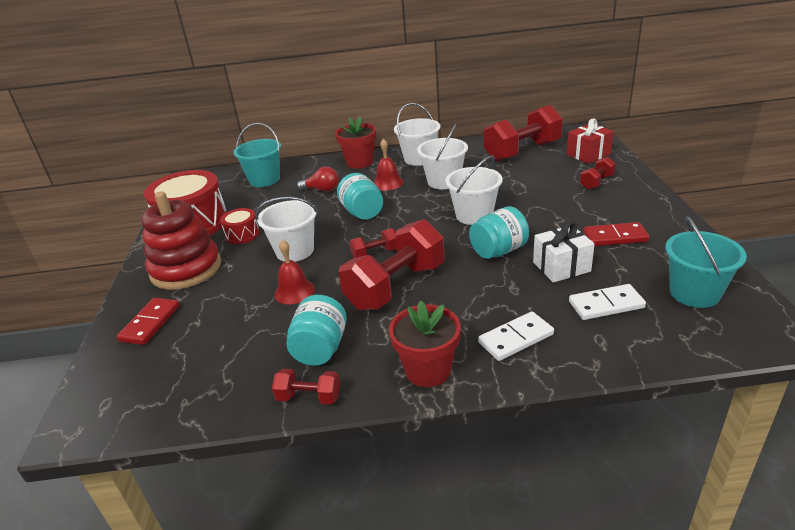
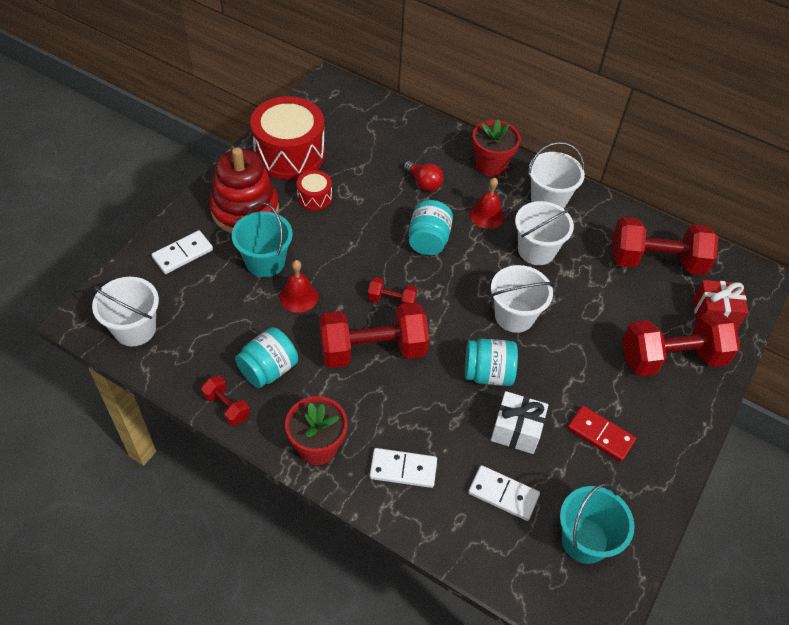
camera: 30 degrees right, 20 degrees up
red domino [117,298,180,345] -> white domino [151,230,213,274]
turquoise bucket [233,123,281,187] -> turquoise bucket moved to [232,202,293,277]
white bucket [255,197,318,262] -> white bucket moved to [92,277,159,346]
red dumbbell [580,157,616,190] -> red dumbbell [622,312,740,376], size x2.11

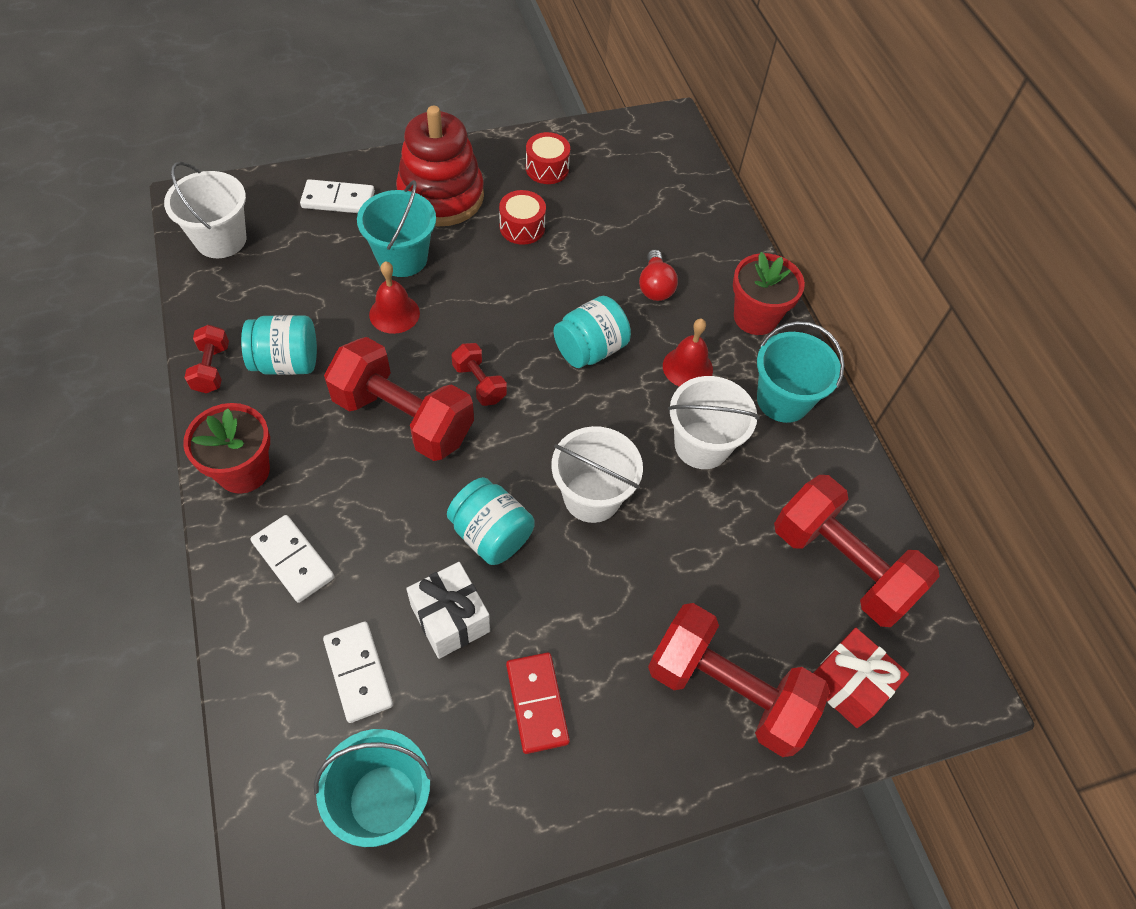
camera: 40 degrees right, 5 degrees up
red drum [250,96,325,179] -> red drum [526,132,570,184], size x0.47
white bucket [528,142,585,209] -> turquoise bucket [757,321,844,423]

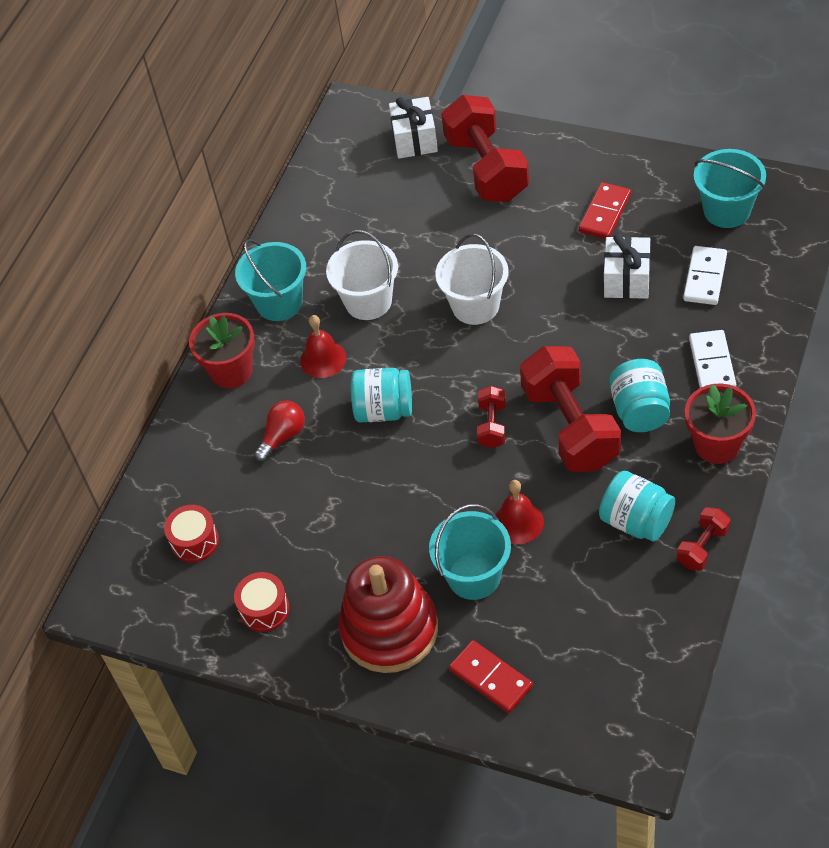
camera: 130 degrees left, 5 degrees down
white bucket [164,162,246,258] -> none
white domino [300,179,375,213] -> red domino [449,640,533,713]
turquoise jar [447,477,535,565] -> turquoise jar moved to [609,359,670,432]
red drum [499,190,546,245] -> red drum moved to [164,505,219,562]
red dumbbell [774,475,940,627] -> none
red gift [814,628,909,728] -> white gift [389,97,438,159]

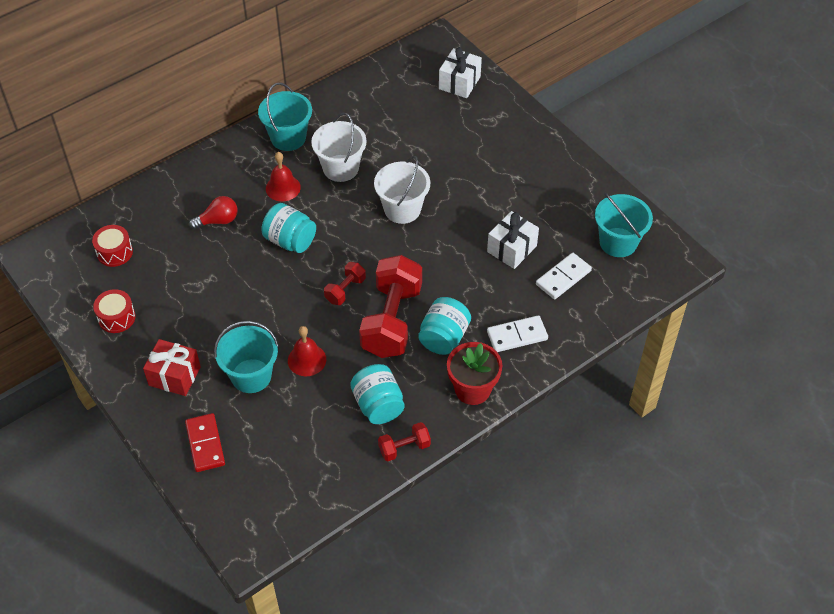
camera: 25 degrees right, 0 degrees up
red flower pot [189,313,255,388] -> none
red stacking toy [339,556,438,673] -> red gift [143,339,201,396]
red dumbbell [441,95,529,202] -> none
red domino [579,182,631,239] -> none
white domino [689,330,736,388] -> white domino turned 45 degrees clockwise [487,315,548,352]

